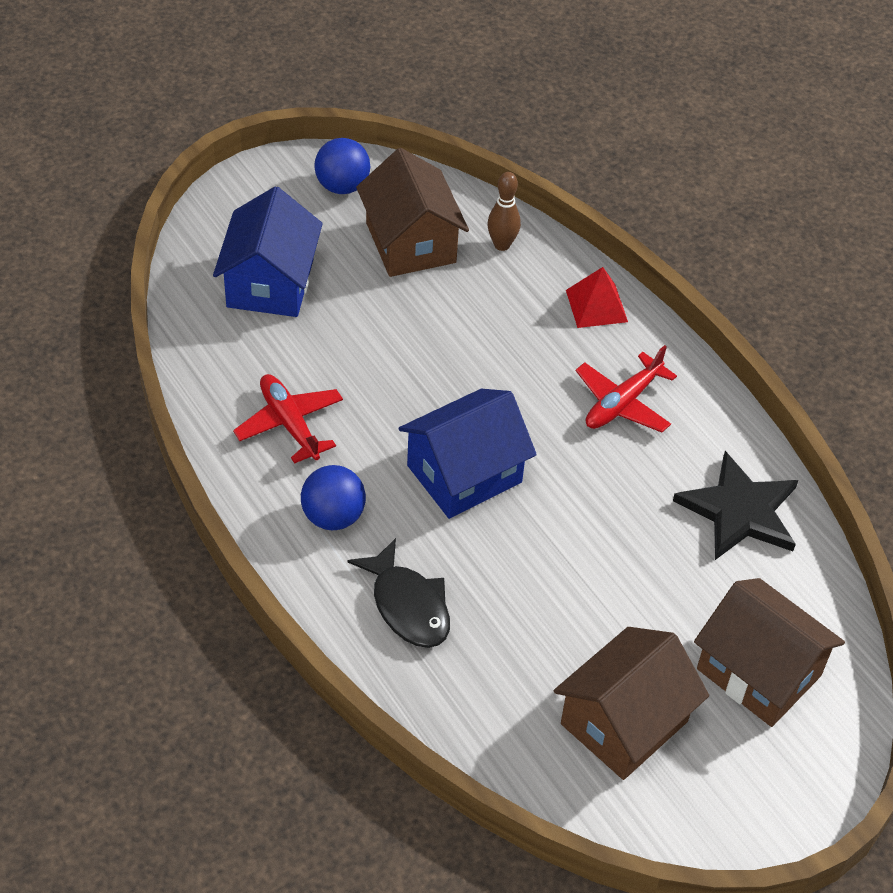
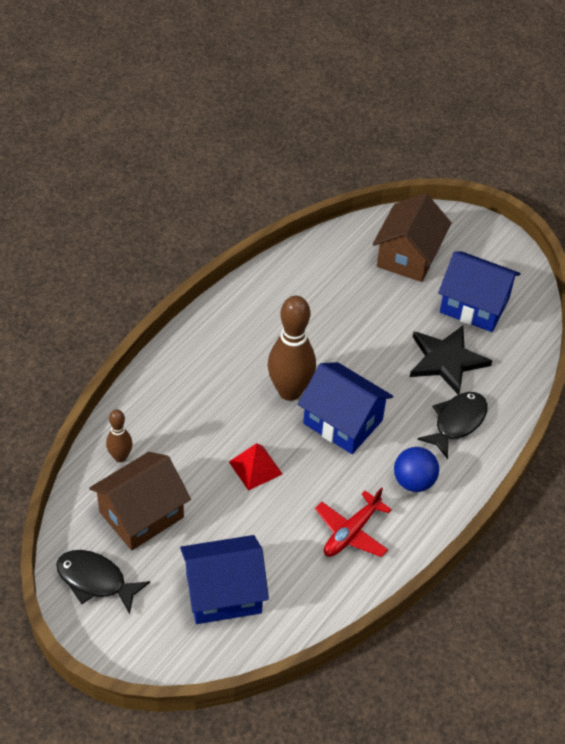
camera: 110 degrees left, 0 degrees up
blue ball [314,138,370,194] -> black fish [56,550,150,614]
brown house [554,627,709,780] -> blue house [438,251,521,332]
red pyramid [566,267,628,328] -> red pyramid moved to [229,443,282,491]
red plane [576,345,677,432] -> none
black star [673,451,798,560] -> black star moved to [410,326,492,395]
none -> brown bowling pin [267,296,316,401]

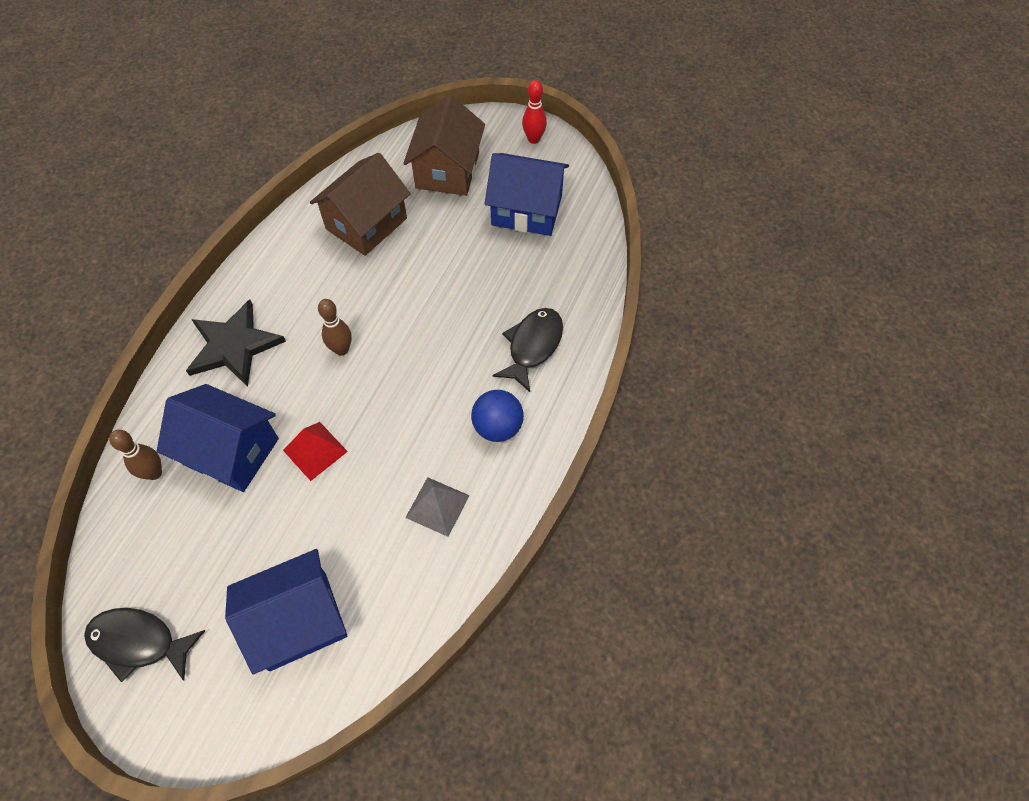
camera: 10 degrees left, 10 degrees up
brown house [89,452,191,550] -> brown house moved to [310,153,411,256]
brown bowling pin [267,296,316,401] -> brown bowling pin [318,299,352,356], size x0.52
blue house [298,362,393,454] -> blue house moved to [157,384,279,492]
red plane [315,487,392,557] -> grey pyramid [405,477,470,537]
black star [410,326,492,395] -> black star moved to [186,299,286,387]
none -> red bowling pin [522,80,547,144]

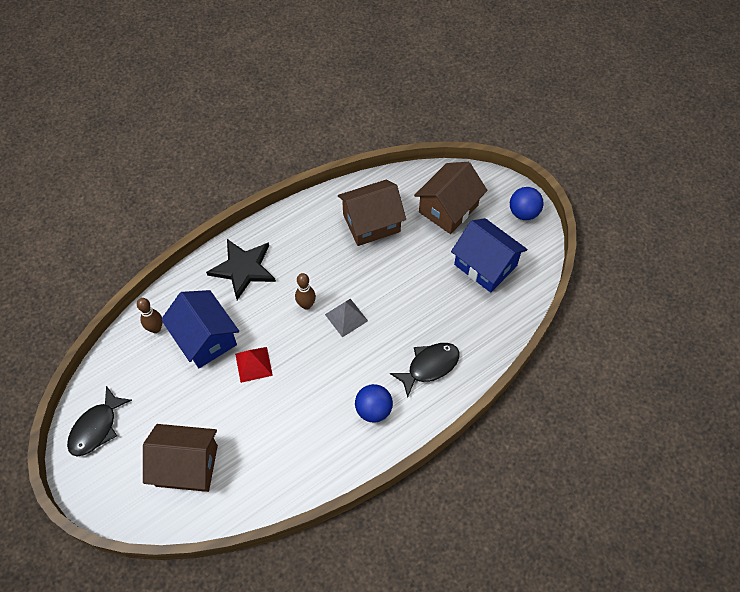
camera: 30 degrees right, 0 degrees up
black fish [84,608,205,682] -> black fish turned 105 degrees counterclockwise [67,386,132,457]
blue house [225,549,347,674] -> brown house [143,424,218,492]
grey pyramid [405,477,470,537] -> grey pyramid moved to [325,299,368,338]
red bowling pin [522,80,547,144] -> blue ball [510,187,544,220]

